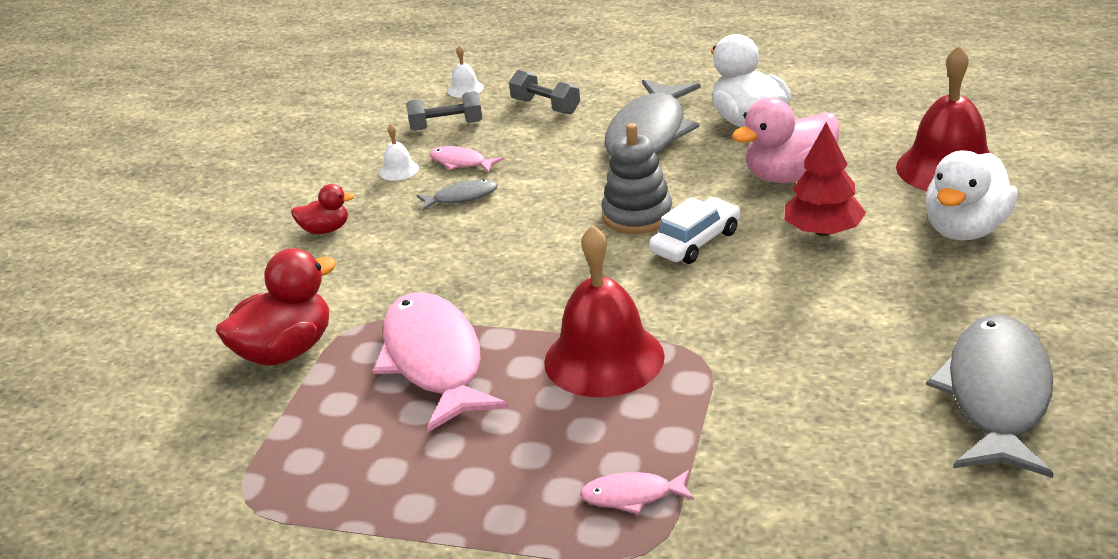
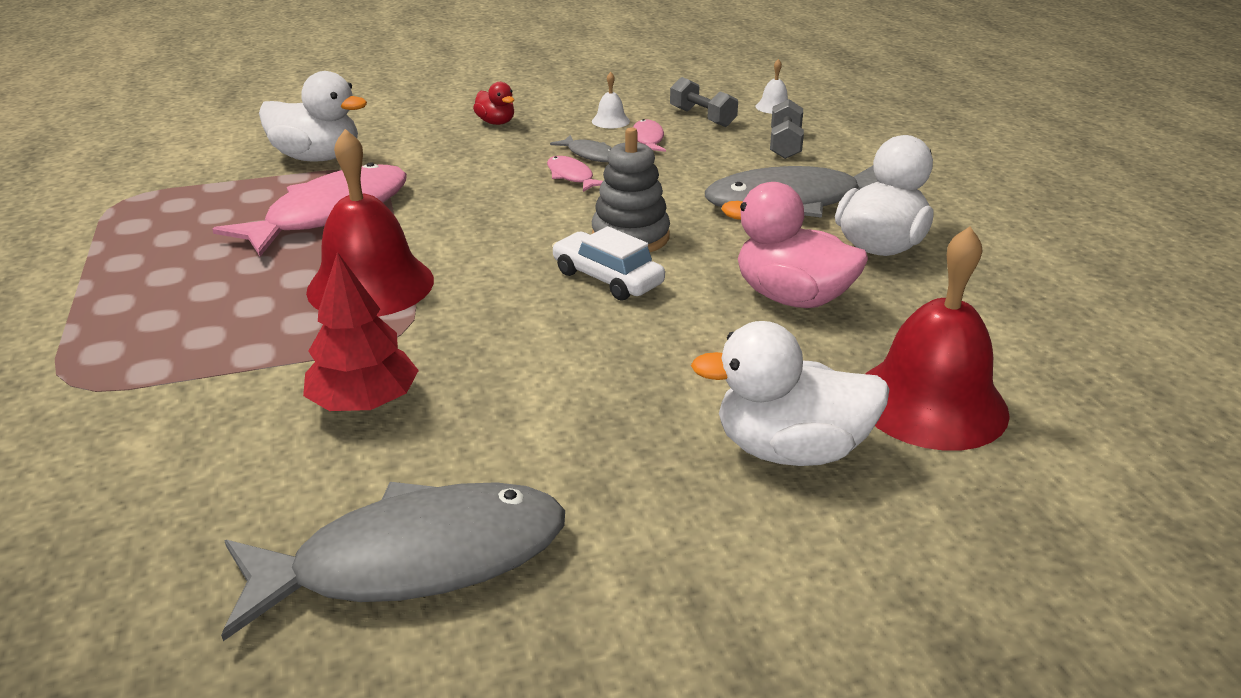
camera: 55 degrees right, 0 degrees up
red duck [216,248,337,366] -> white duck [259,71,367,162]
pink fish [580,470,694,514] -> pink fish moved to [547,156,603,192]
white car [649,197,740,264] -> white car turned 150 degrees counterclockwise [552,226,665,300]
red tree [784,122,866,236] -> red tree moved to [303,252,419,411]

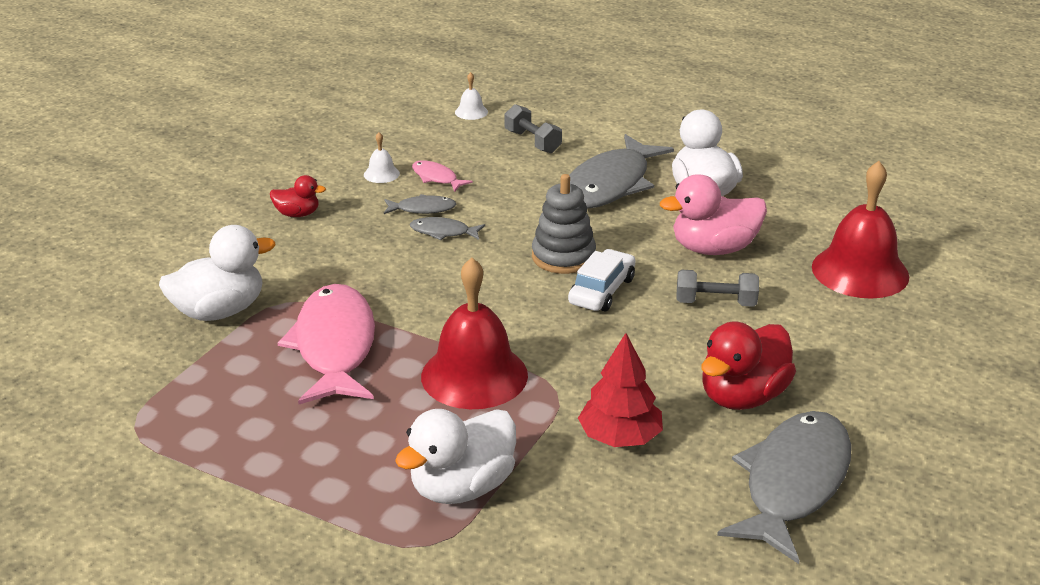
camera: 45 degrees left, 0 degrees up
pink fish [547,156,603,192] -> grey fish [410,217,485,241]
white car [552,226,665,300] -> white car turned 120 degrees clockwise [568,249,635,311]
grey dumbbell [670,77,738,127] -> grey dumbbell moved to [676,270,759,307]
white duck [691,321,889,466] -> white duck moved to [395,409,516,504]
none -> red duck [701,322,796,410]

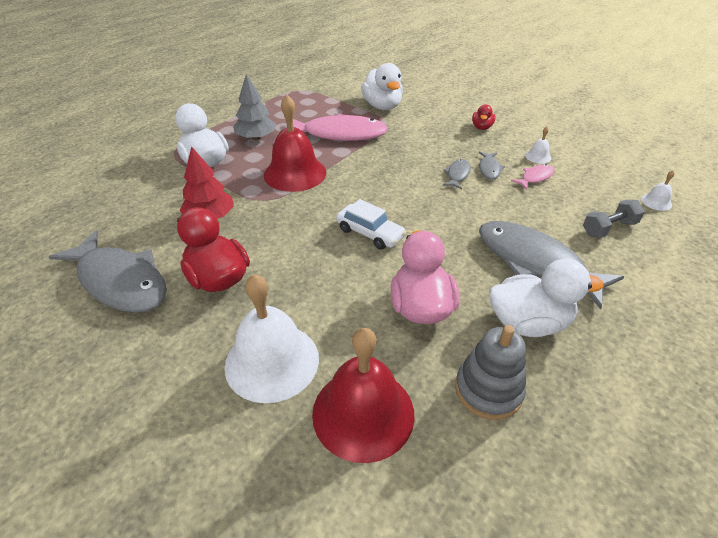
camera: 100 degrees right, 10 degrees up
grey stacking toy [532,174,596,274] -> grey stacking toy moved to [455,325,526,420]
grey dumbbell [676,270,759,307] -> none
none -> white bell [225,274,319,403]
none -> grey tree [233,74,276,140]

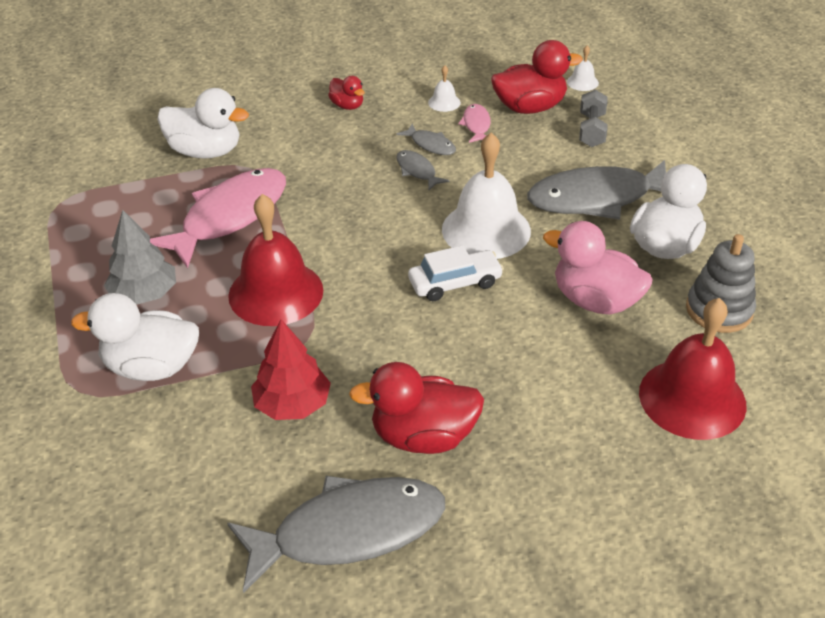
camera: 55 degrees left, 0 degrees up
white bell [225,274,319,403] -> white bell moved to [442,133,531,259]
none -> red duck [491,40,583,114]

